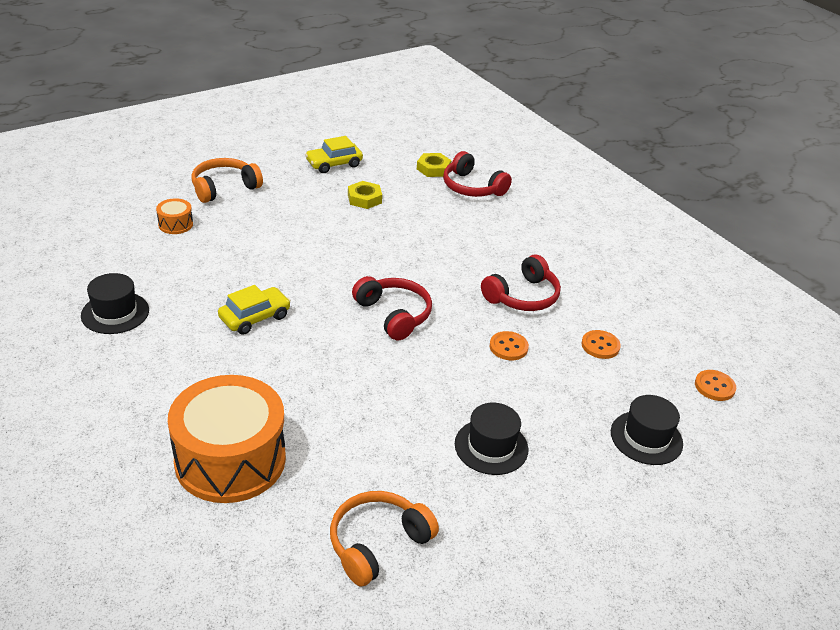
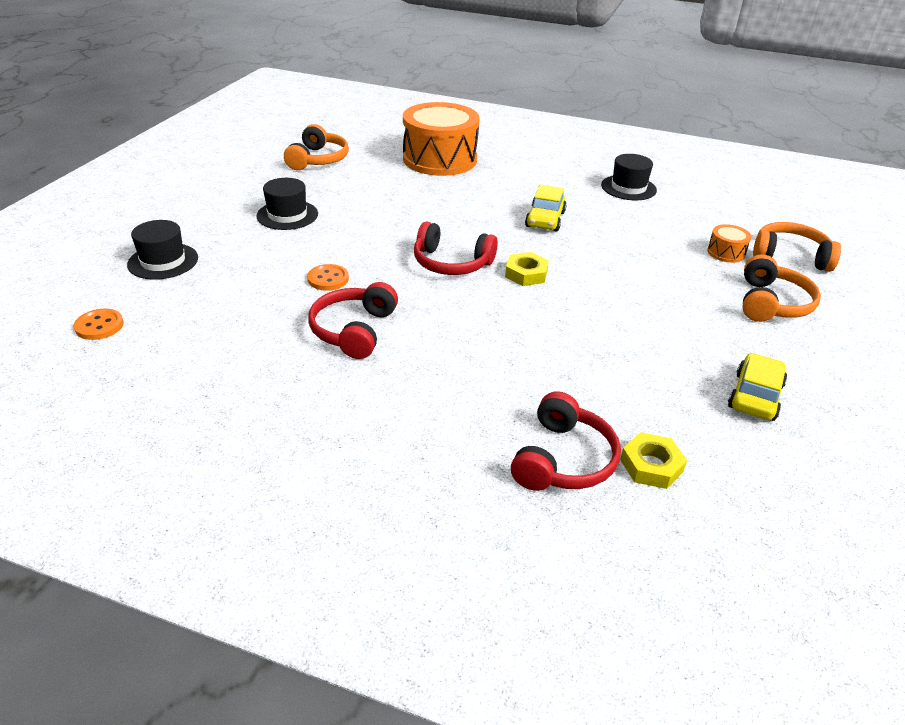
camera: 145 degrees right, 0 degrees up
yellow nut [348,181,382,209] -> yellow nut moved to [505,252,549,286]
red headphones [443,151,512,197] -> red headphones turned 105 degrees clockwise [511,391,621,491]
orange button [581,330,621,359] -> none
none -> orange headphones [753,222,841,272]

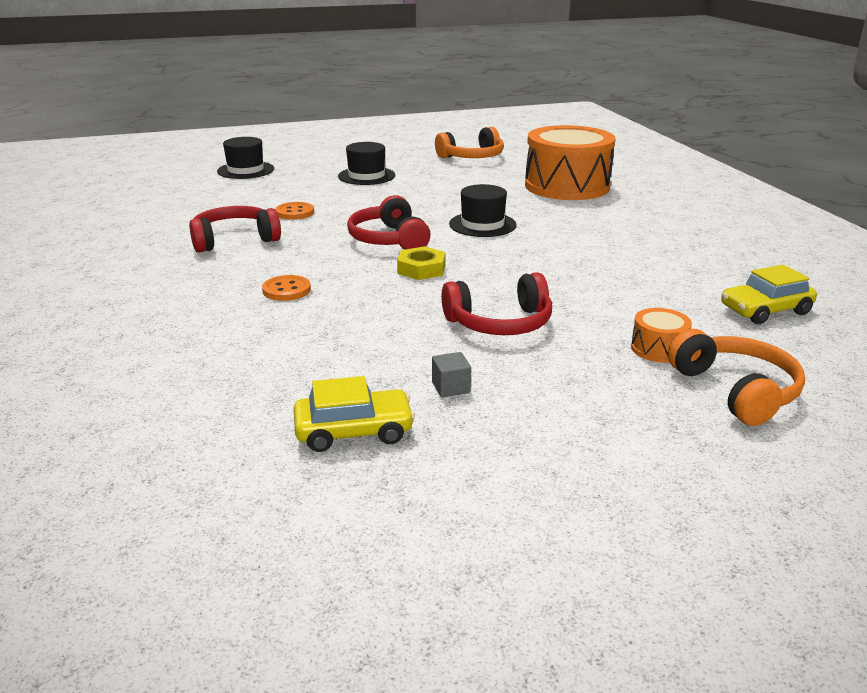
camera: 55 degrees right, 10 degrees down
orange button [74,309,124,340] -> orange button moved to [262,275,311,301]
red headphones [511,391,621,491] -> red headphones moved to [442,272,552,335]
yellow car [525,185,567,232] -> yellow car moved to [721,265,817,324]
black hat [601,154,657,200] -> black hat moved to [449,184,517,237]
yellow nut [620,432,687,489] -> none
orange headphones [742,254,821,322] -> none
none -> grey cube [432,352,471,398]

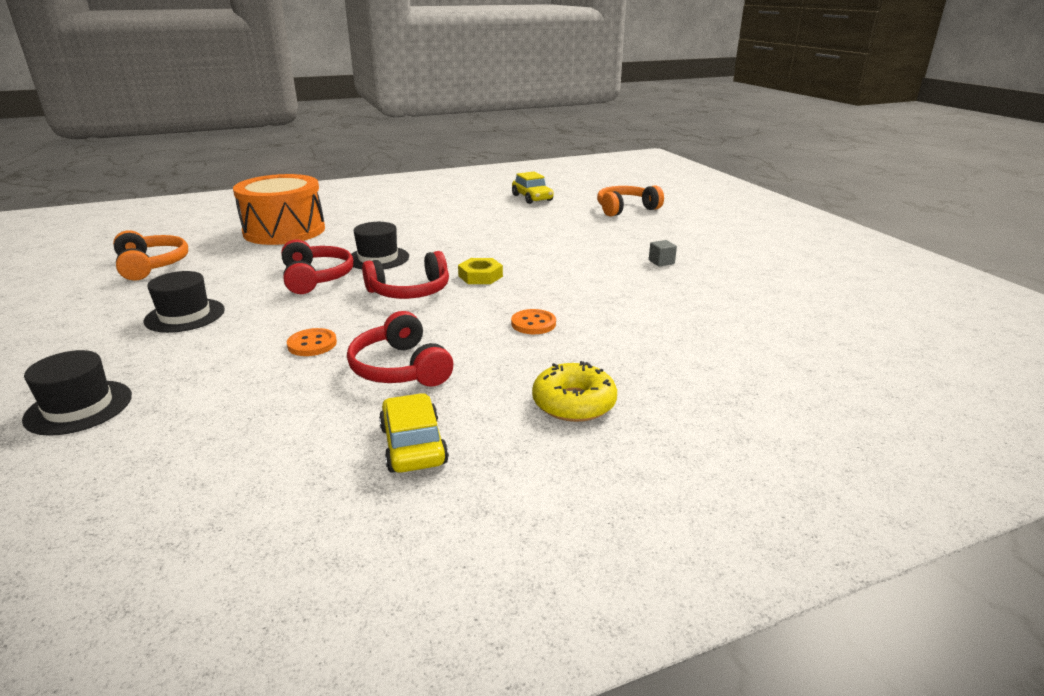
camera: 95 degrees left, 0 degrees up
yellow car [294,376,415,452] -> yellow car moved to [379,393,449,473]
red headphones [442,272,552,335] -> red headphones moved to [281,240,353,294]
orange drum [631,308,692,363] -> none
none -> yellow donut [532,361,617,422]

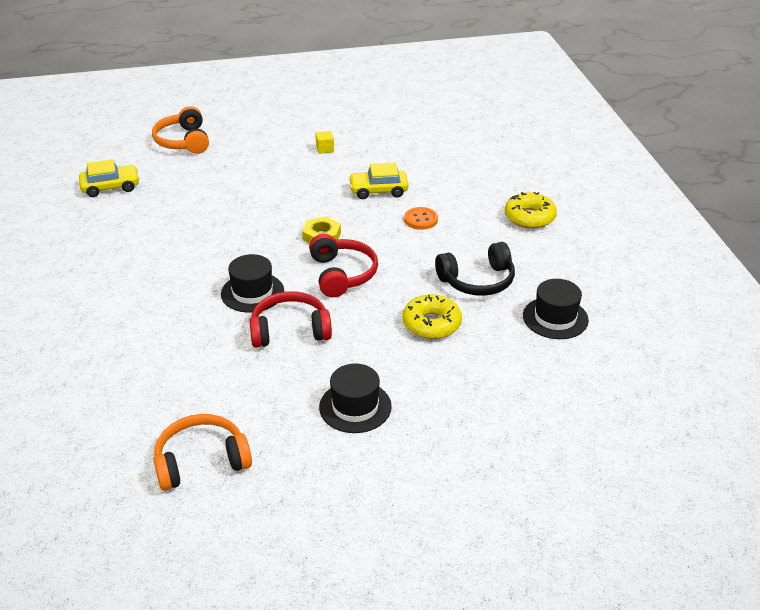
camera: 80 degrees left, 10 degrees up
black hat [22,350,132,436] -> black hat moved to [523,279,589,339]
orange drum [233,174,325,245] -> none
orange button [287,328,337,356] -> yellow donut [403,294,462,339]
red headphones [347,311,453,387] -> black headphones [435,242,515,296]
yellow car [379,393,449,473] -> yellow car moved to [349,163,409,199]
grey cube [649,240,677,266] -> yellow cube [315,131,334,154]

